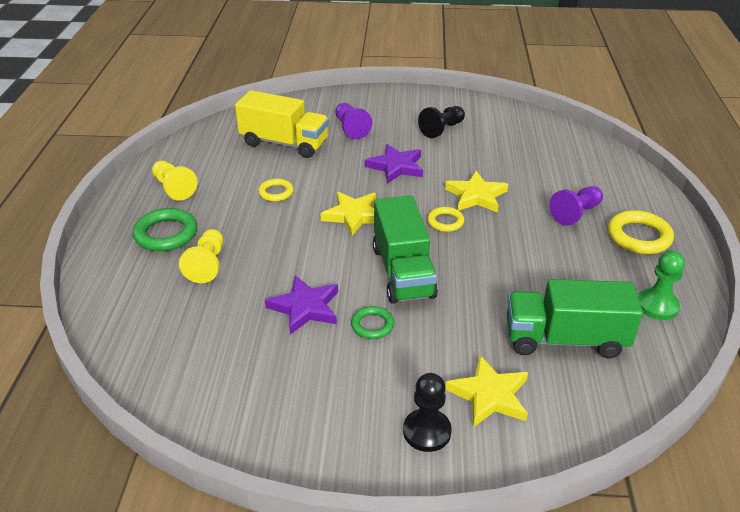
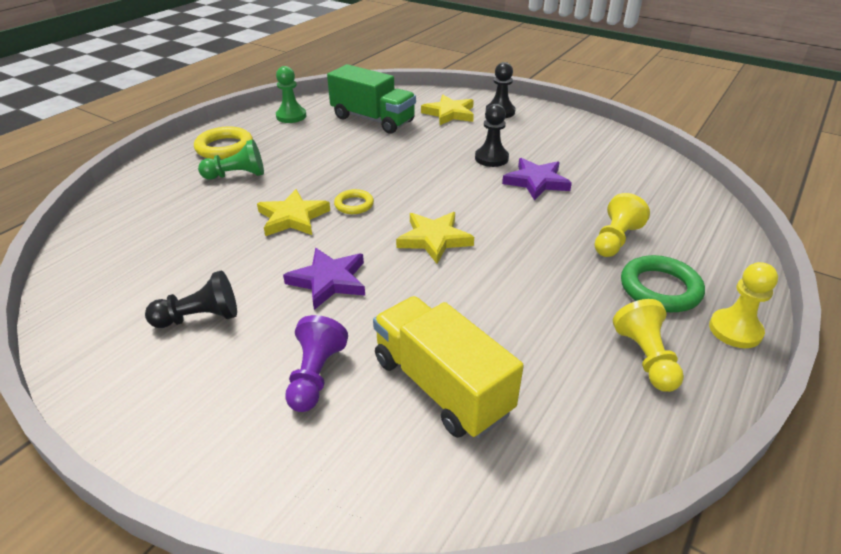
camera: 150 degrees left, 0 degrees up
yellow ring [258,179,294,202] -> none
green ring [351,306,394,339] -> black pawn [475,104,509,167]
green truck [373,196,438,304] -> none
purple pawn [549,186,603,226] -> green pawn [198,140,264,180]
none -> yellow pawn [709,262,778,348]

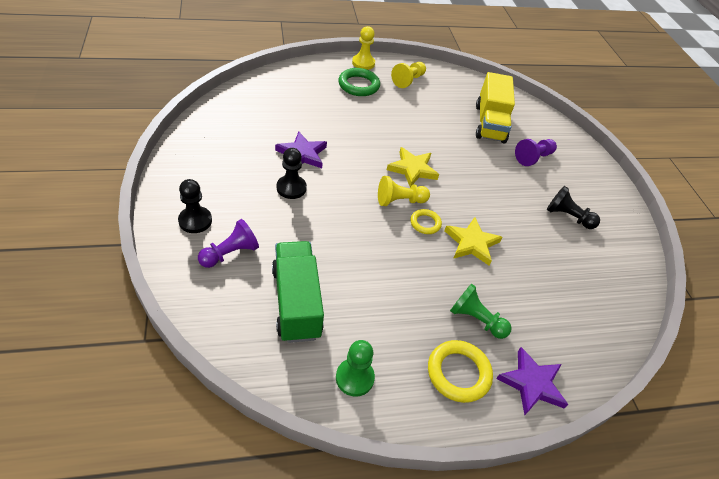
camera: 140 degrees left, 10 degrees up
purple star [283,248,365,310] -> purple star moved to [496,347,568,415]
yellow star [421,95,474,125] -> purple pawn [198,219,259,268]
yellow pawn [594,193,650,257] -> yellow pawn moved to [378,176,430,206]

